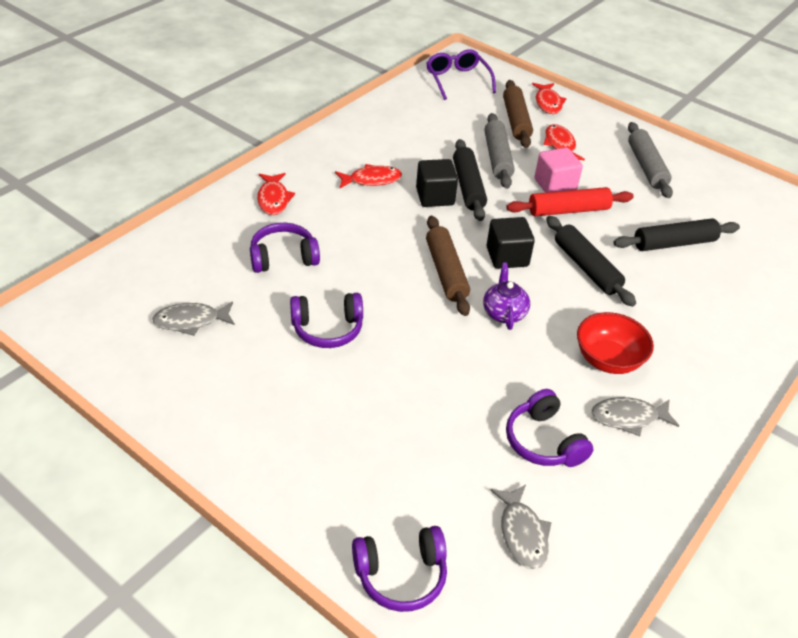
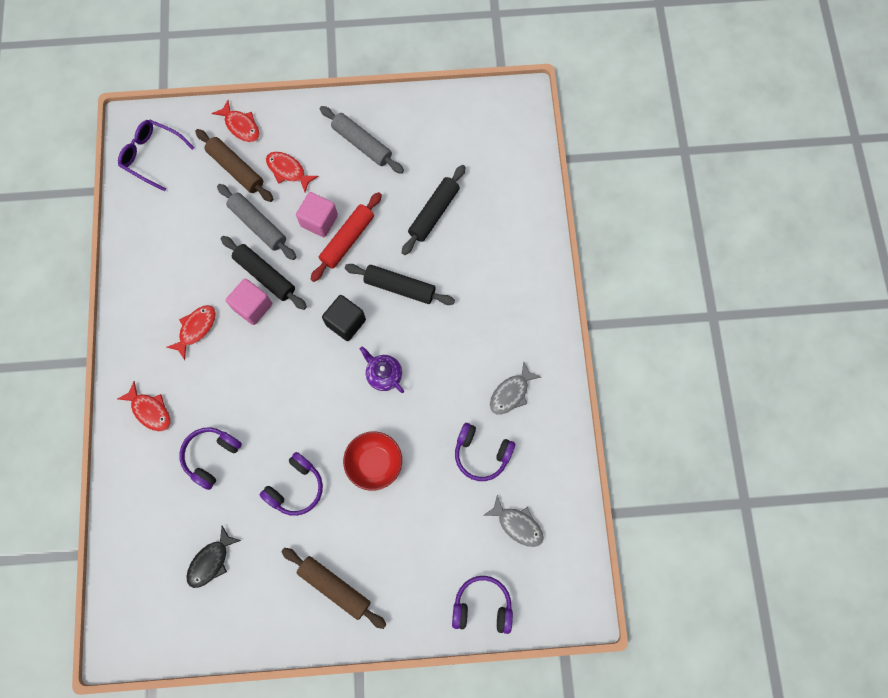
camera: 40 degrees left, 30 degrees up
grey fish [152,302,235,336] -> black fish [186,526,241,588]
purple headphones [352,526,447,612] -> purple headphones turned 120 degrees counterclockwise [452,576,513,634]
black cube [416,159,458,207] -> pink cube [226,279,272,325]
brown rolling pin [426,216,470,316] -> brown rolling pin moved to [282,548,387,629]
red bowl [577,312,654,374] -> red bowl moved to [343,431,402,491]

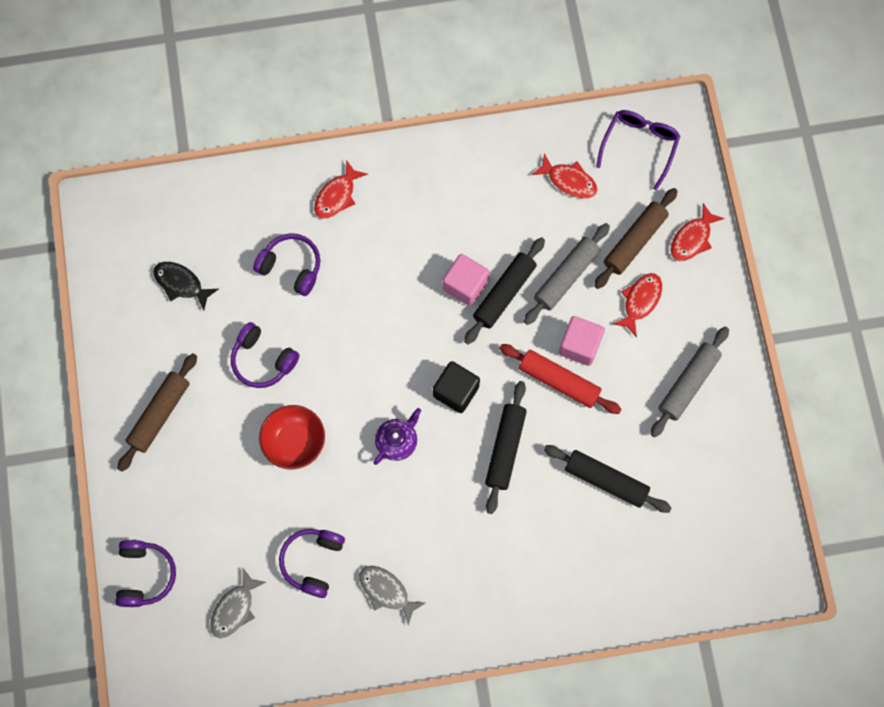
camera: 85 degrees right, 0 degrees up
red fish [166,305,216,360] -> red fish moved to [532,153,597,199]

